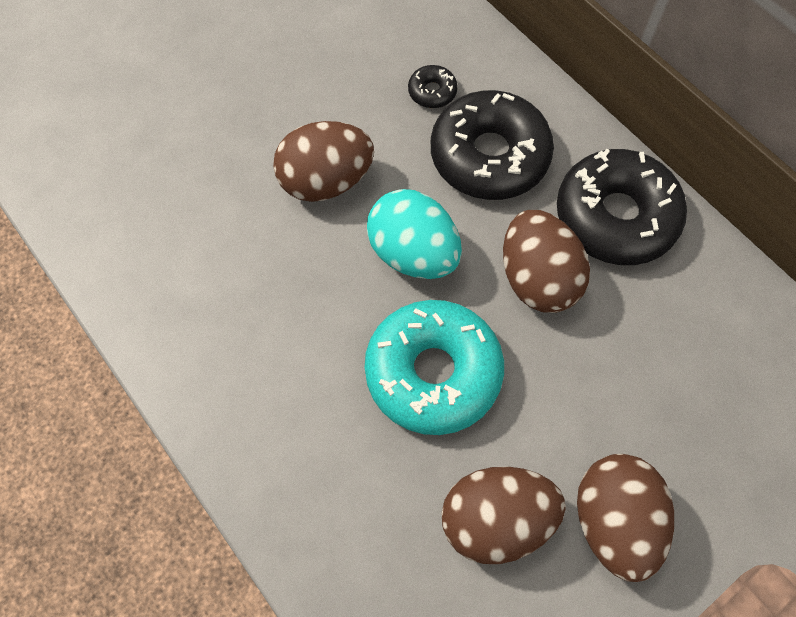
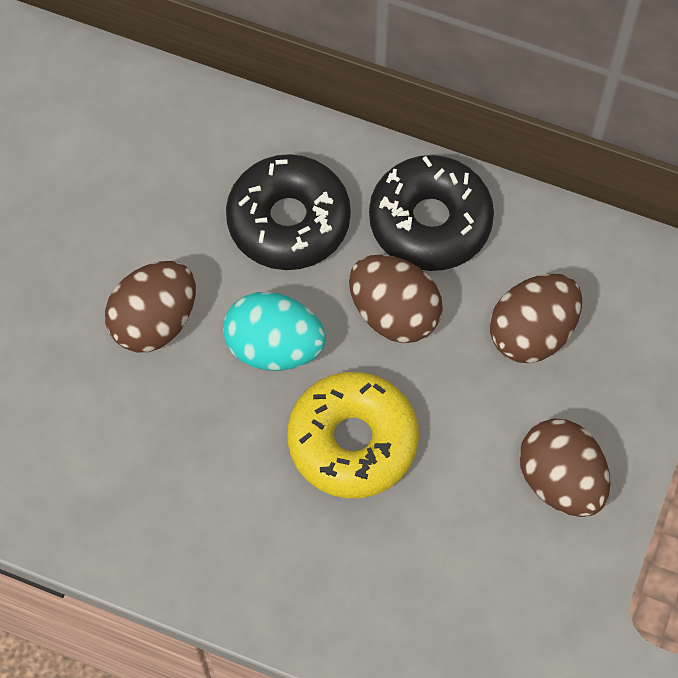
camera: 30 degrees left, 0 degrees up
turquoise donut [365,300,504,435] -> yellow donut [287,372,419,498]
black donut [408,65,458,108] -> none
brown egg [441,467,566,564] -> brown egg moved to [490,274,582,363]

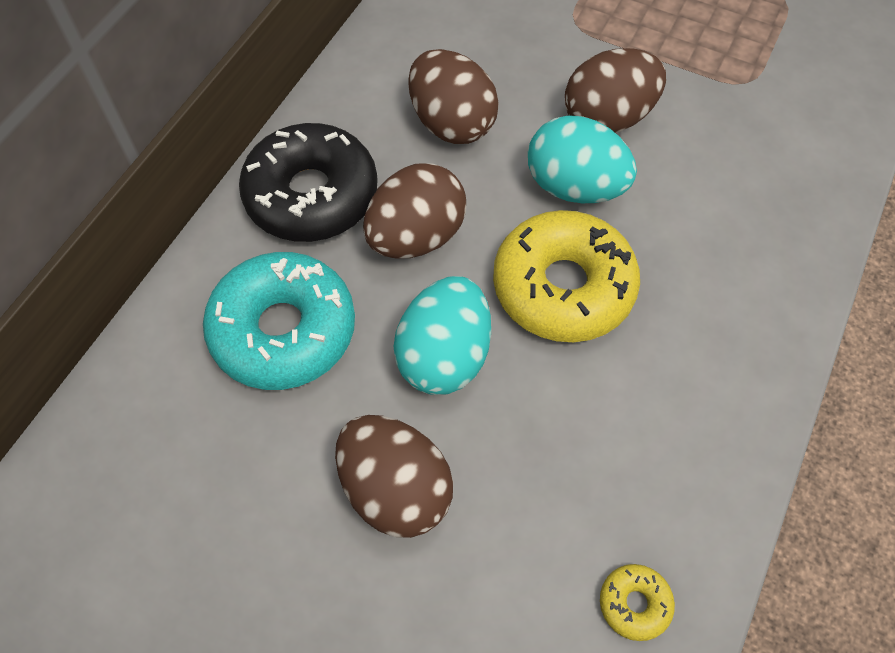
camera: 85 degrees left, 5 degrees down
black donut [226,154,351,270] -> turquoise donut [203,252,355,390]
none -> turquoise egg [528,115,637,203]
none -> yellow donut [600,564,675,641]

